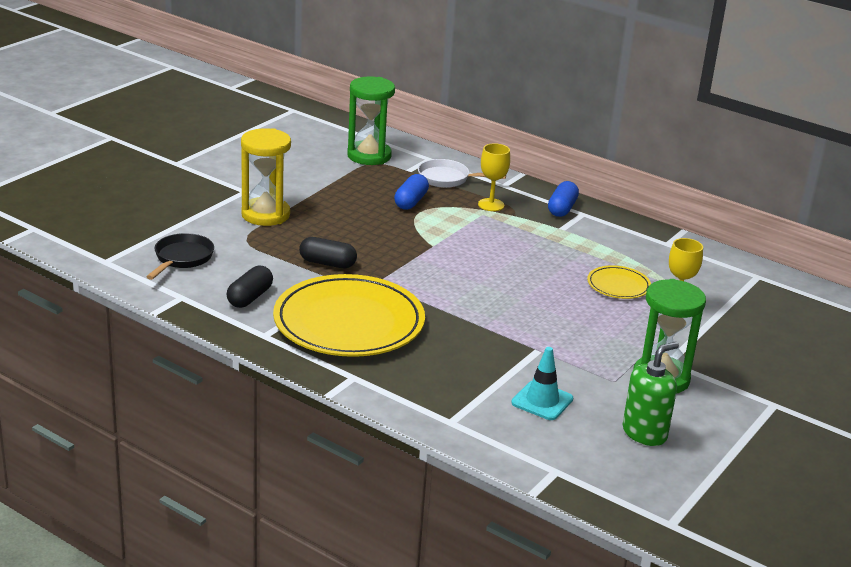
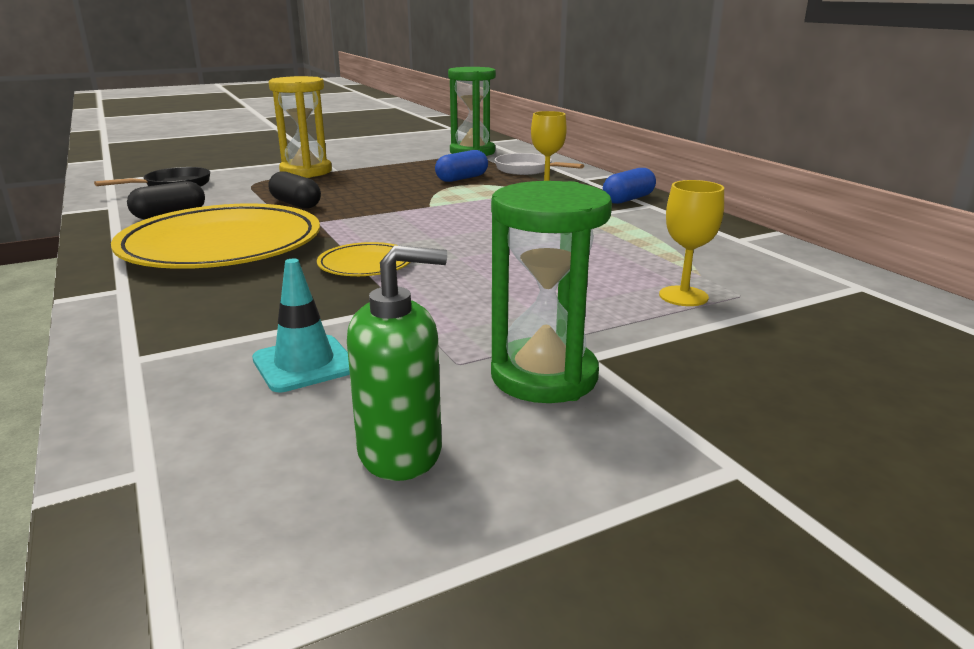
camera: 30 degrees right, 5 degrees down
yellow plate [587,265,651,299] -> yellow plate moved to [317,242,410,276]

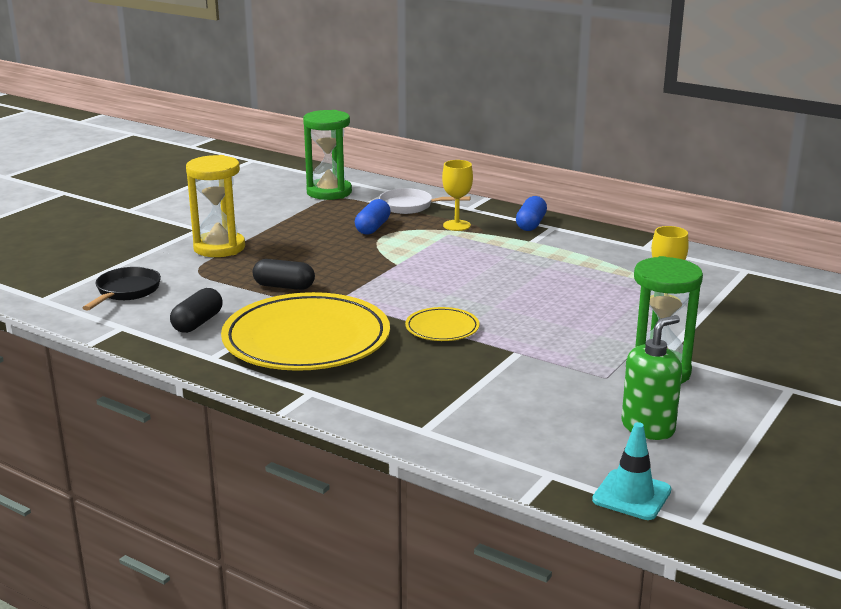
camera: 30 degrees left, 0 degrees up
turquoise traffic cone [252,258,350,392] -> turquoise traffic cone moved to [592,422,671,520]

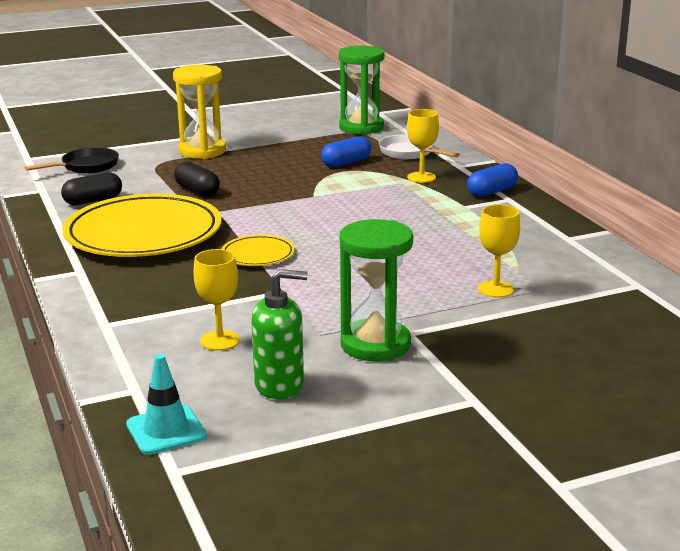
camera: 35 degrees right, 0 degrees up
none -> yellow goblet [193,249,240,351]

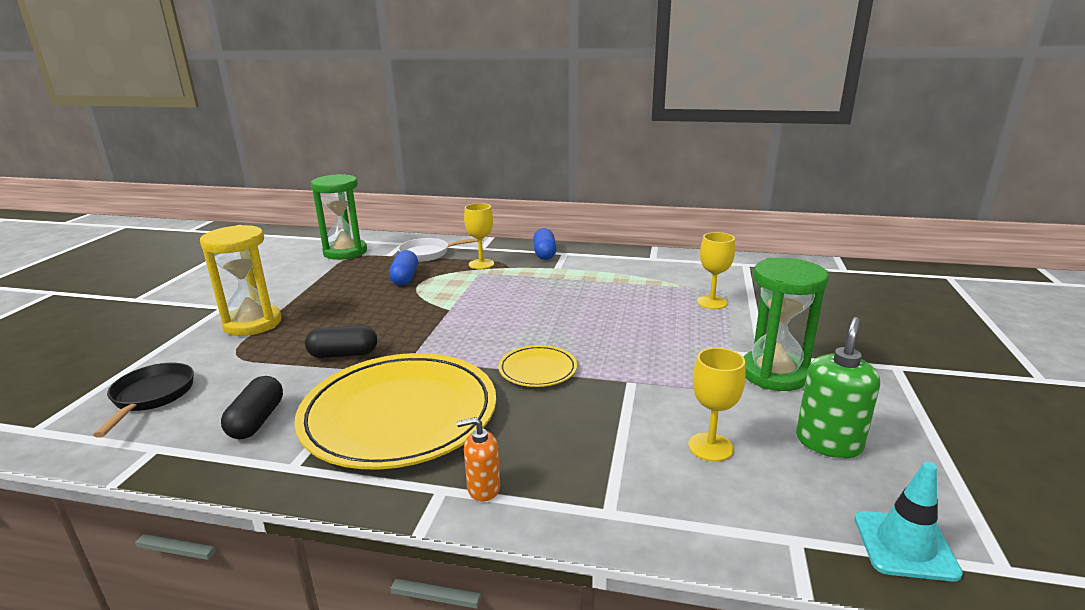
camera: 55 degrees left, 0 degrees up
none -> orange soap dispenser [457,417,500,502]

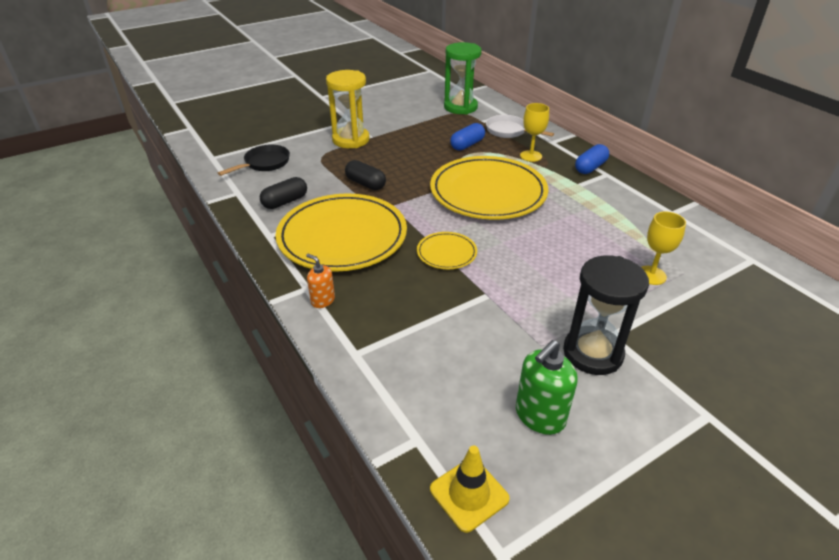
camera: 45 degrees right, 15 degrees up
yellow goblet [688,348,746,462] -> none
green hourglass [744,258,829,391] -> black hourglass [563,255,649,375]
green soap dispenser [796,317,880,458] -> green soap dispenser turned 150 degrees clockwise [516,340,578,435]
turquoise traffic cone [855,462,963,582] -> yellow traffic cone [430,445,510,533]
none -> yellow plate [430,156,548,220]

